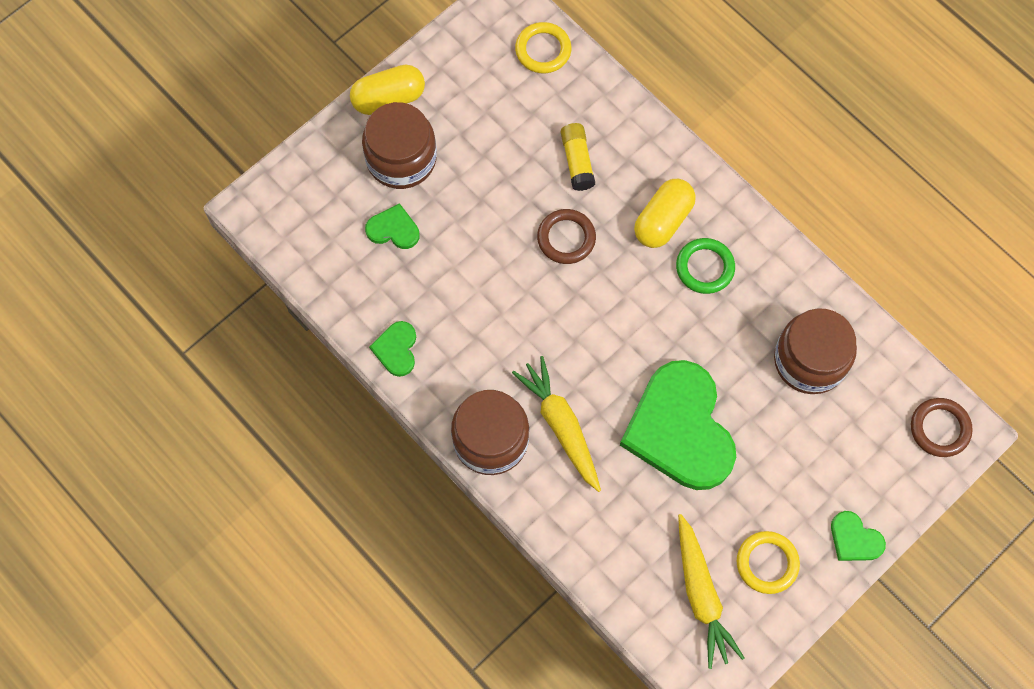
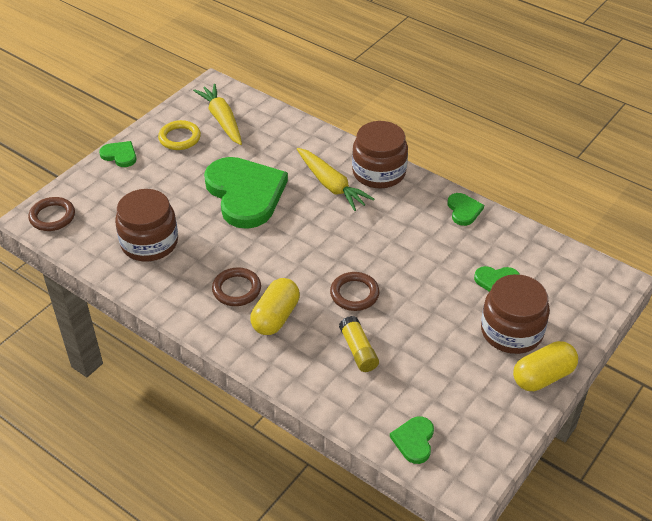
camera: 170 degrees right, 25 degrees down
yellow ring [515,22,571,73] -> green heart [390,416,434,464]
green ring [676,238,735,294] -> brown ring [212,268,261,306]

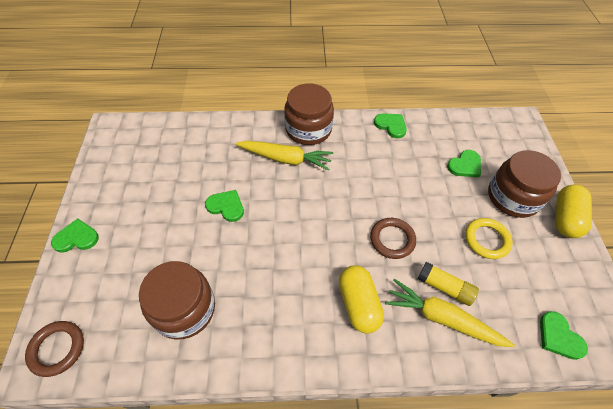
camera: 40 degrees left, 10 degrees up
yellow ring [158,120,201,150] -> yellow ring moved to [465,218,512,259]
yellow carrot [193,84,242,145] -> yellow carrot moved to [385,279,515,347]
green heart [204,157,288,229] -> green heart [205,190,244,222], size x0.43
brown ring [212,268,261,306] -> none

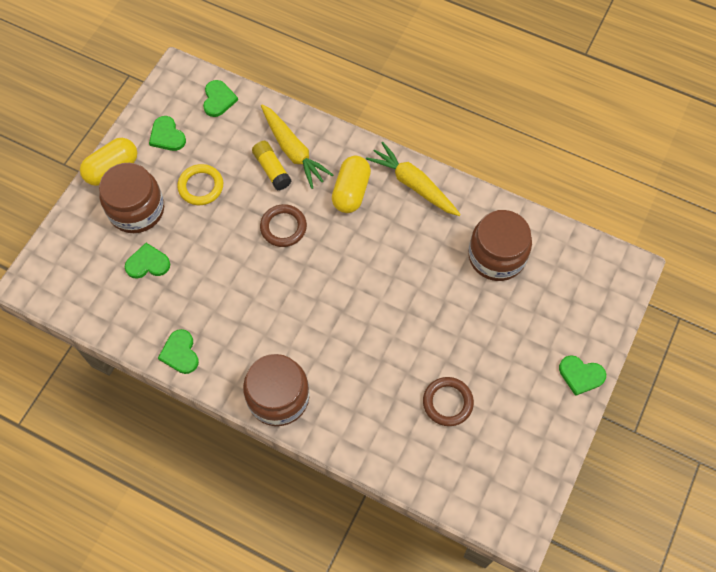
camera: 150 degrees left, 10 degrees up
brown ring [25,321,84,377] -> brown ring moved to [423,377,474,426]
green heart [205,190,244,222] -> green heart moved to [149,116,186,151]
yellow carrot [235,141,333,171] -> yellow carrot moved to [366,142,461,216]

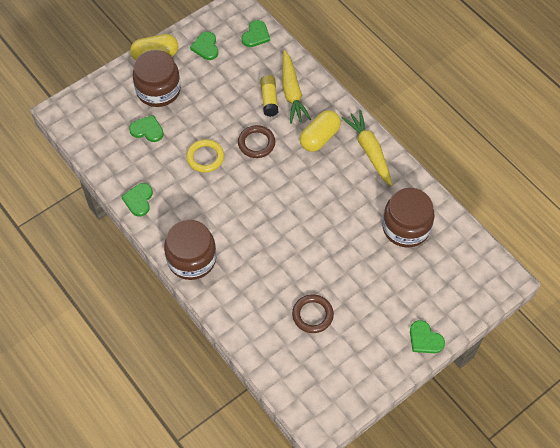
camera: 25 degrees right, 5 degrees down
yellow ring [177,164,223,205] -> yellow ring moved to [186,139,224,173]

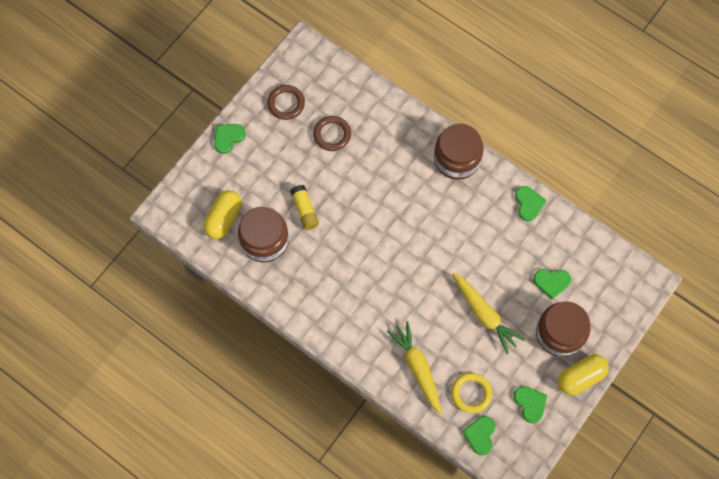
camera: 165 degrees right, 10 degrees up
yellow ring [186,139,224,173] -> yellow ring moved to [451,373,492,413]
brown ring [238,125,276,158] -> brown ring moved to [267,85,305,120]
yellow glue stick [260,75,278,117] -> yellow glue stick moved to [290,185,319,230]
yellow capsule [300,110,341,152] -> yellow capsule moved to [204,190,242,239]
yellow carrot [342,110,392,186] -> yellow carrot moved to [452,272,525,354]
green heart [410,320,445,353] -> green heart turned 75 degrees counterclockwise [214,124,246,154]

